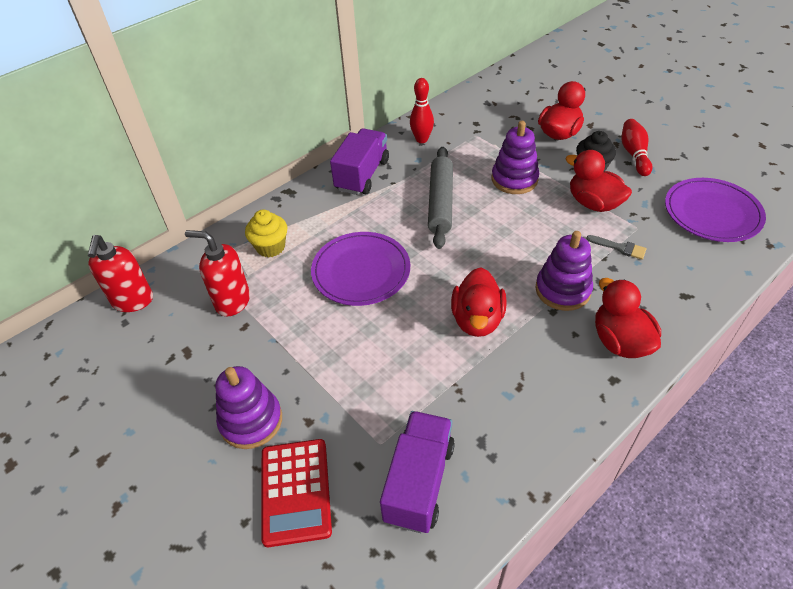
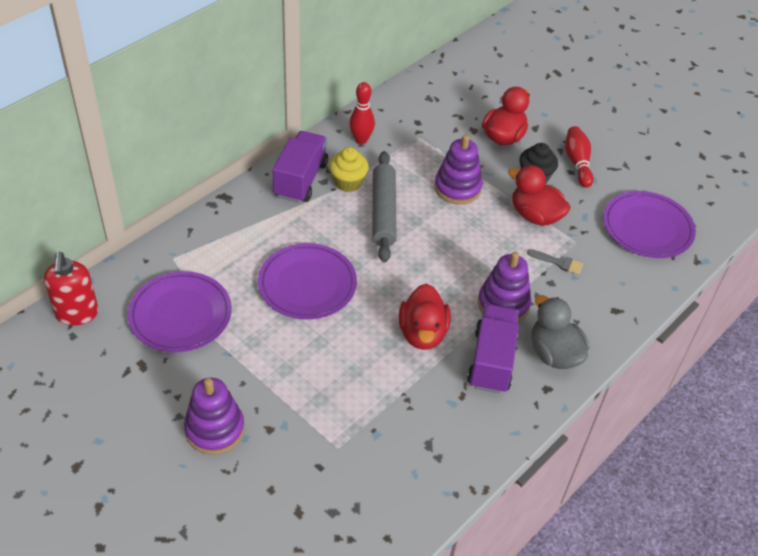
camera: 10 degrees left, 0 degrees up
red soap dispenser [185,230,250,316] -> purple plate [128,271,232,352]
yellow cupcake [245,209,287,257] -> yellow cupcake moved to [329,147,369,192]
red calculator [261,439,332,547] -> none
purple truck [380,411,455,533] -> purple truck moved to [467,304,519,394]
red duck [595,278,661,358] -> grey duck [532,295,589,369]

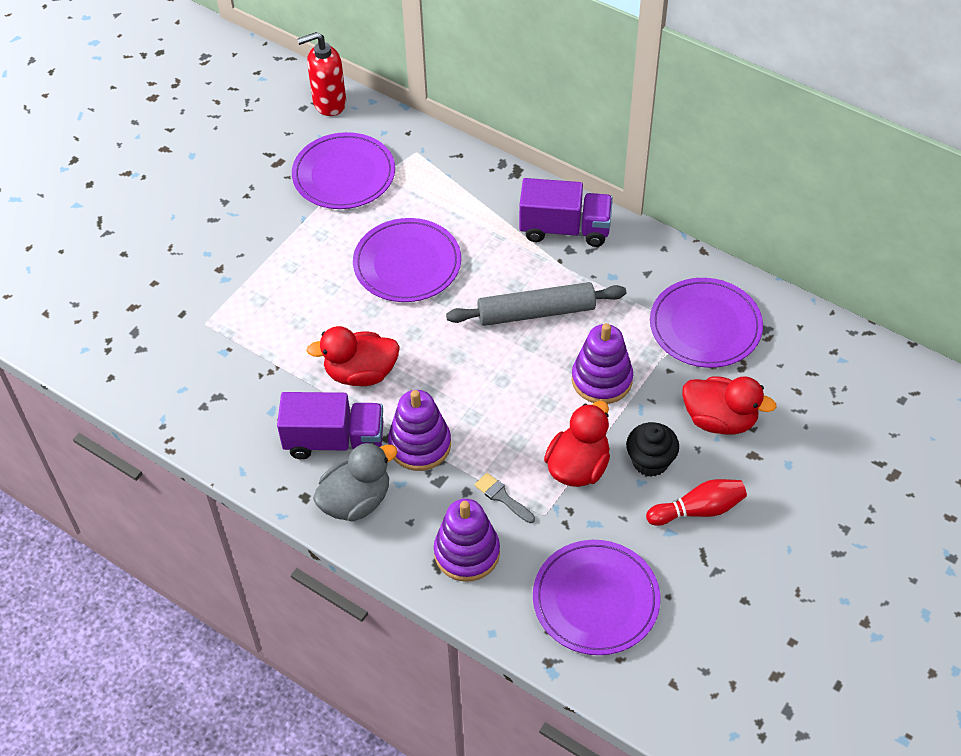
camera: 85 degrees right, 5 degrees up
purple stacking toy [184,378,245,455] -> purple stacking toy moved to [434,499,500,582]
yellow cupcake [329,147,369,192] -> none
red bowling pin [349,82,375,144] -> none
grey brush [527,249,583,275] -> grey brush turned 120 degrees clockwise [474,473,535,523]
none -> purple plate [650,278,763,368]

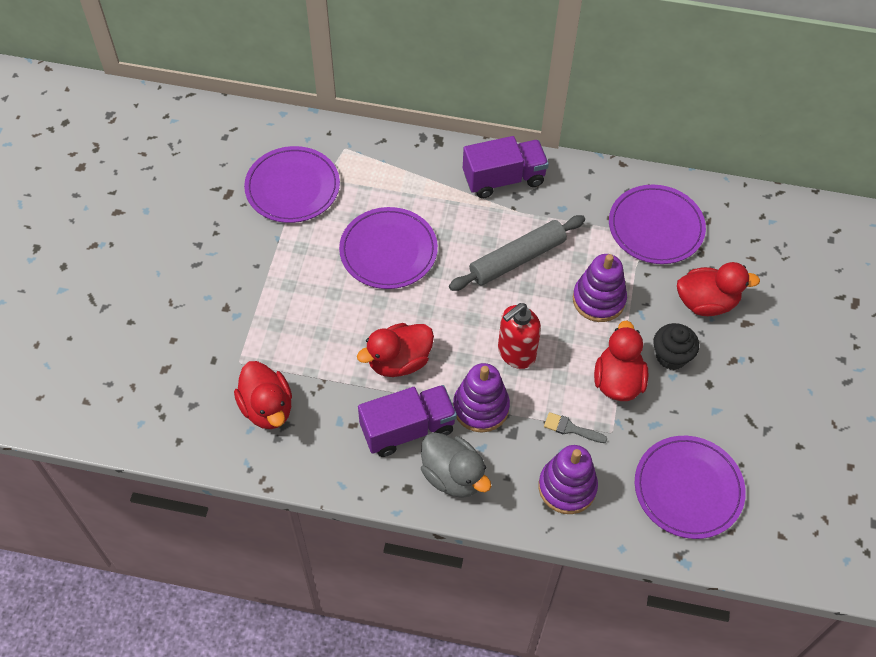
camera: 25 degrees left, 5 degrees up
red soap dispenser [297,32,346,116] -> red soap dispenser moved to [498,303,541,369]
grey duck [313,442,398,522] -> grey duck turned 105 degrees clockwise [421,432,491,498]
red bowling pin [646,479,747,526] -> none
none -> red duck [234,361,292,429]

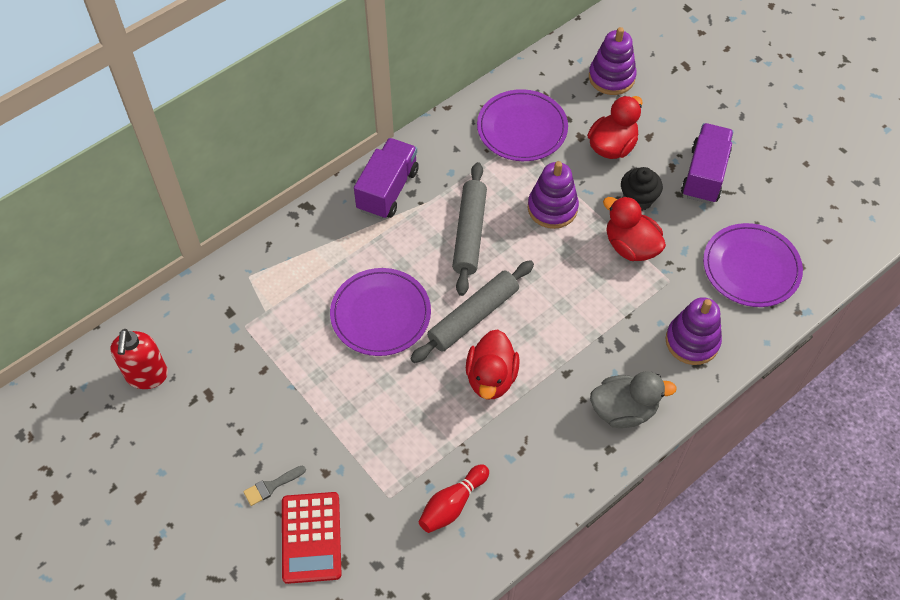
camera: 50 degrees left, 0 degrees up
red duck [234,361,292,429] -> red bowling pin [419,464,489,533]
purple plate [244,146,340,223] -> none
purple truck [358,385,457,457] -> purple truck moved to [681,123,734,204]
purple stacking toy [453,363,510,432] -> purple stacking toy moved to [589,27,637,95]
red soap dispenser [498,303,541,369] -> red soap dispenser moved to [111,329,168,389]
grey brush [544,412,607,443] -> grey brush moved to [243,466,306,506]
none -> red calculator [282,492,342,584]
none -> grey rolling pin [410,260,534,363]

